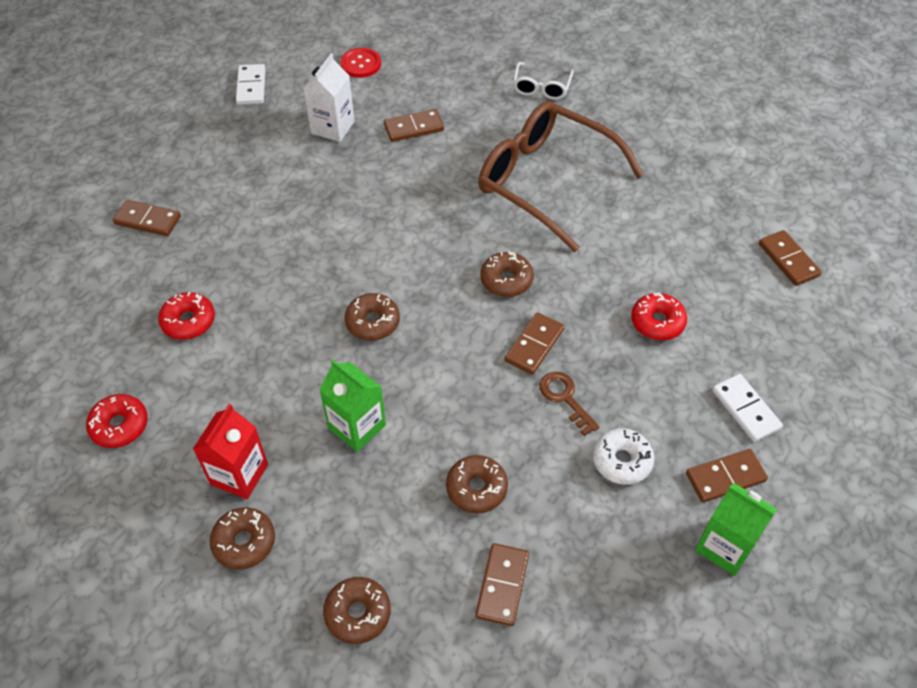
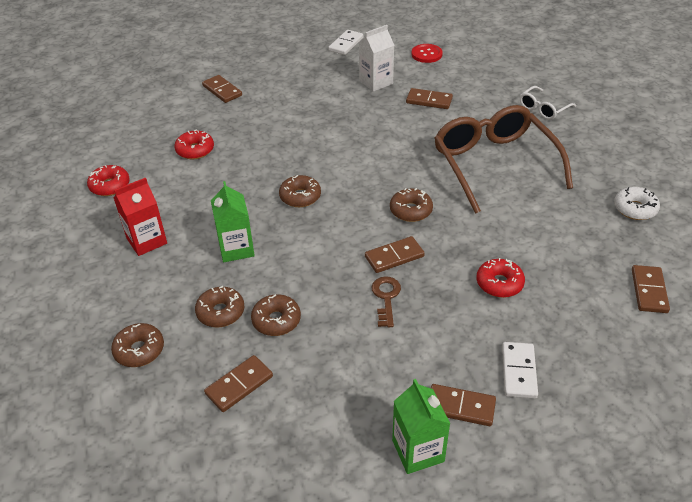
camera: 35 degrees right, 10 degrees down
brown donut [210,507,275,570] -> brown donut moved to [195,286,244,328]
white donut [593,428,655,485] -> white donut moved to [614,187,660,220]

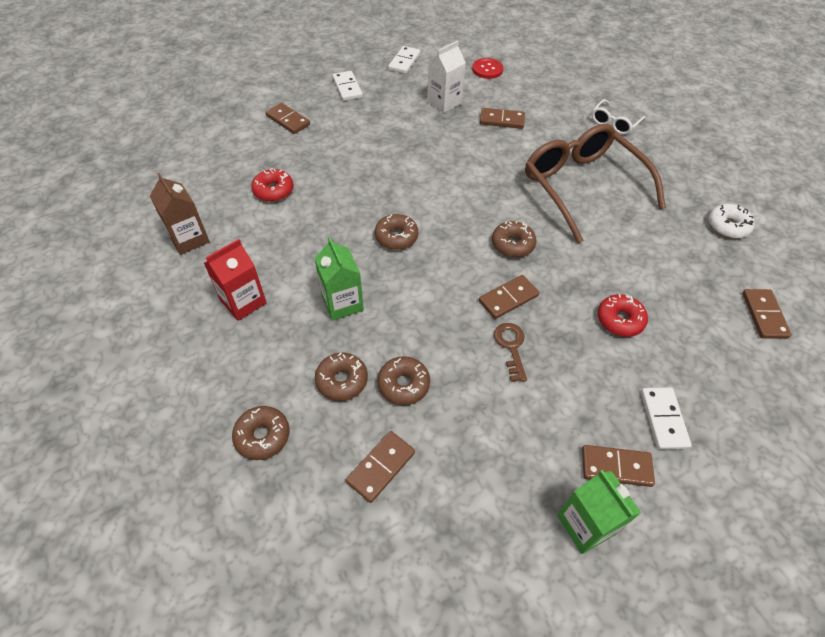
camera: 10 degrees left, 10 degrees up
red donut [87,165,130,196] -> brown carton [150,173,210,255]
none -> white domino [333,71,363,101]

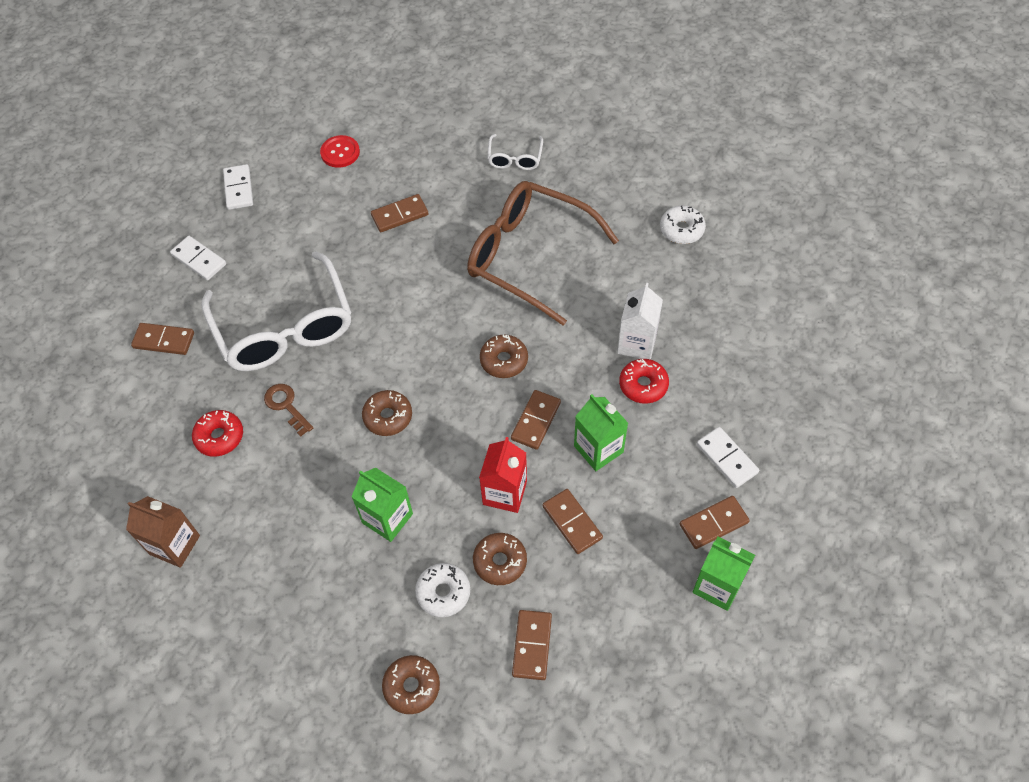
camera: 30 degrees left, 5 degrees up
red carton [204,239,267,321] -> red carton moved to [479,437,527,513]
brown donut [315,353,368,401] -> white donut [415,563,470,617]
white carton [427,41,466,113] -> white carton moved to [617,283,663,360]
brown key [494,323,527,382] -> brown key moved to [264,384,313,437]
brown domino [742,289,792,339] -> brown domino moved to [542,489,603,554]
none -> white glasses [201,251,351,371]
none -> green carton [574,394,628,471]

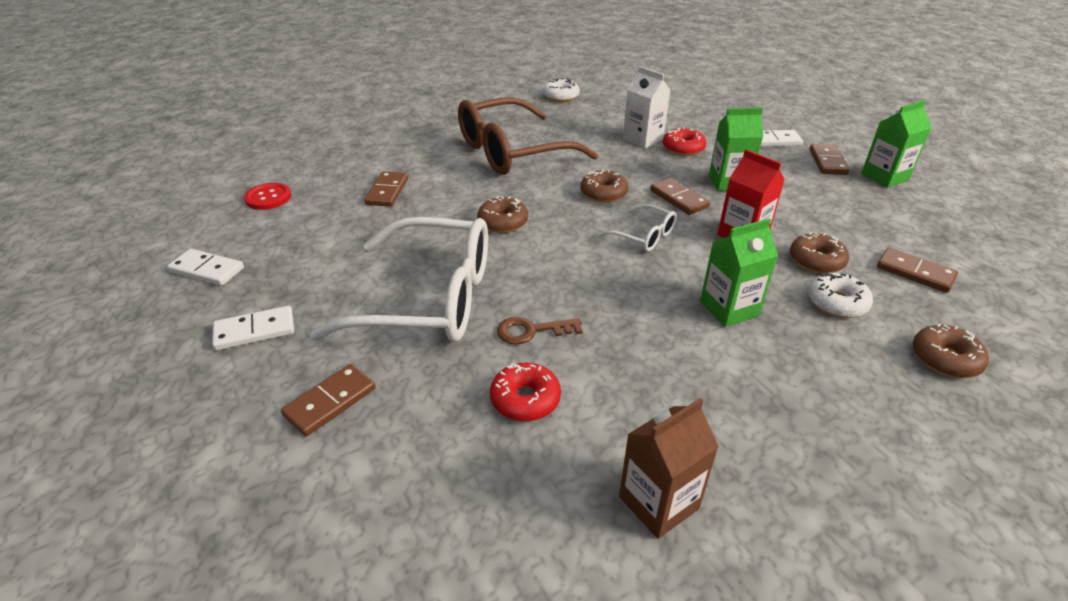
camera: 60 degrees left, 20 degrees down
brown donut [362,390,412,436] -> brown donut moved to [477,196,528,233]
white glasses [487,134,543,170] -> white glasses moved to [598,204,677,252]
brown domino [542,489,603,554] -> none

